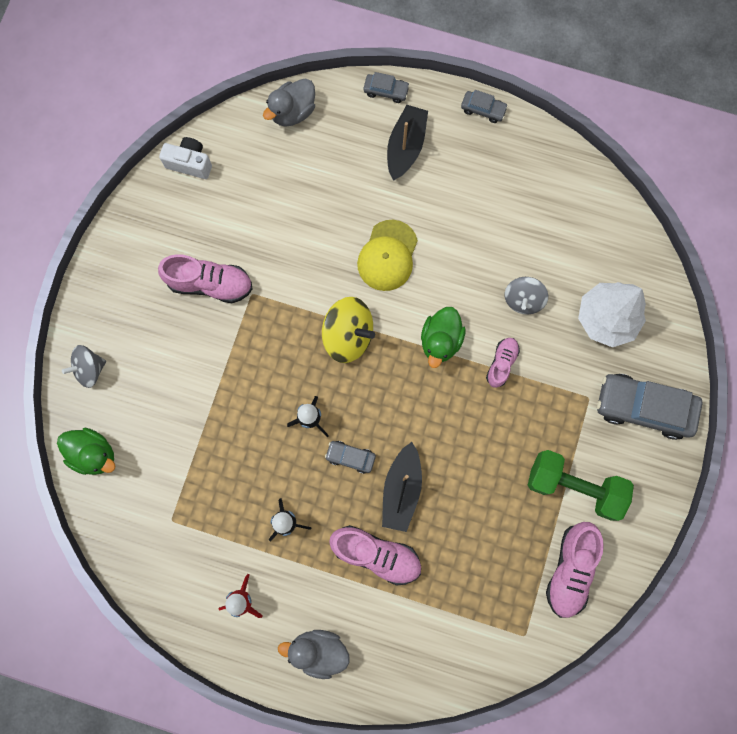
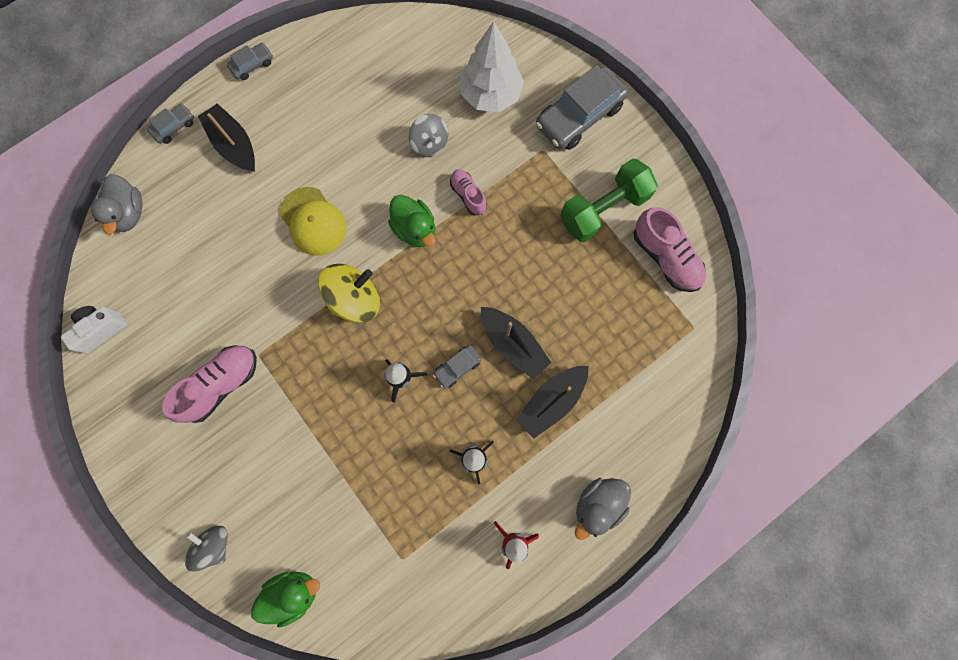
camera: 55 degrees left, 0 degrees up
grey spinning top [62,345,106,388] -> grey spinning top turned 135 degrees clockwise [185,526,228,572]
pink shoe [329,525,421,586] -> black boat [516,366,588,439]

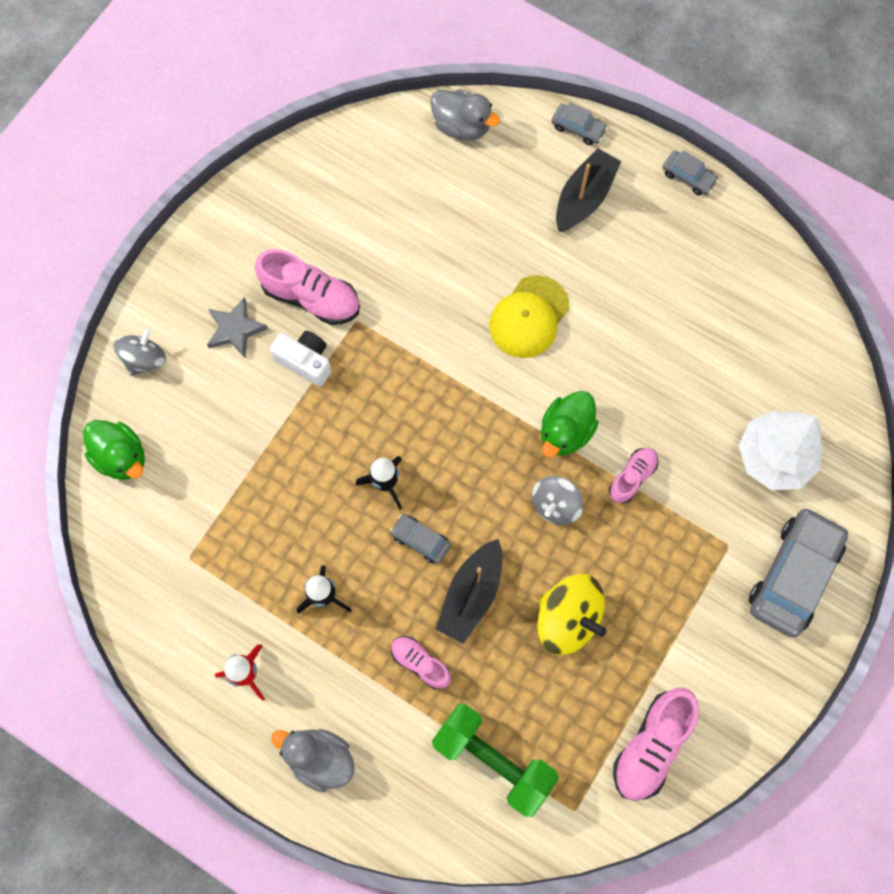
camera: 70 degrees right, 5 degrees down
white camera [61,306,127,354] -> white camera moved to [270,331,332,386]
grey duck [91,174,143,234] -> grey duck turned 120 degrees counterclockwise [430,89,500,141]
yellow spinning top [318,264,380,323] -> yellow spinning top moved to [537,574,607,655]
grey spinning top [409,114,448,157] -> grey spinning top moved to [532,476,583,525]
black boat [516,366,588,439] -> pink shoe [391,636,451,690]
grey car [536,65,628,150] -> grey car turned 90 degrees clockwise [749,507,848,638]
green dumbbell [560,158,658,242] -> green dumbbell moved to [432,704,559,817]
none -> grey star [207,297,268,358]

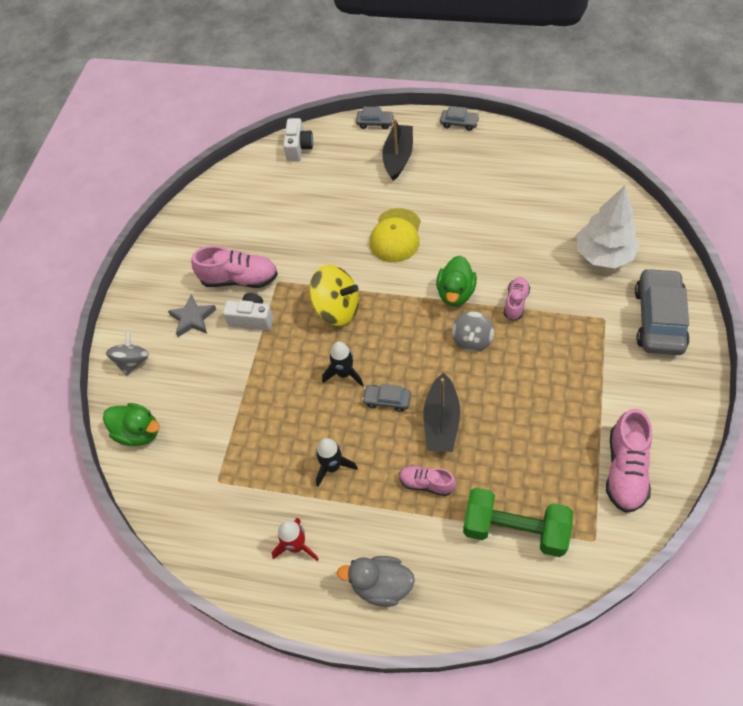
camera: 15 degrees left, 15 degrees down
grey duck [430,89,500,141] -> white camera [283,118,313,162]
yellow spinning top [537,574,607,655] -> yellow spinning top moved to [309,265,359,326]

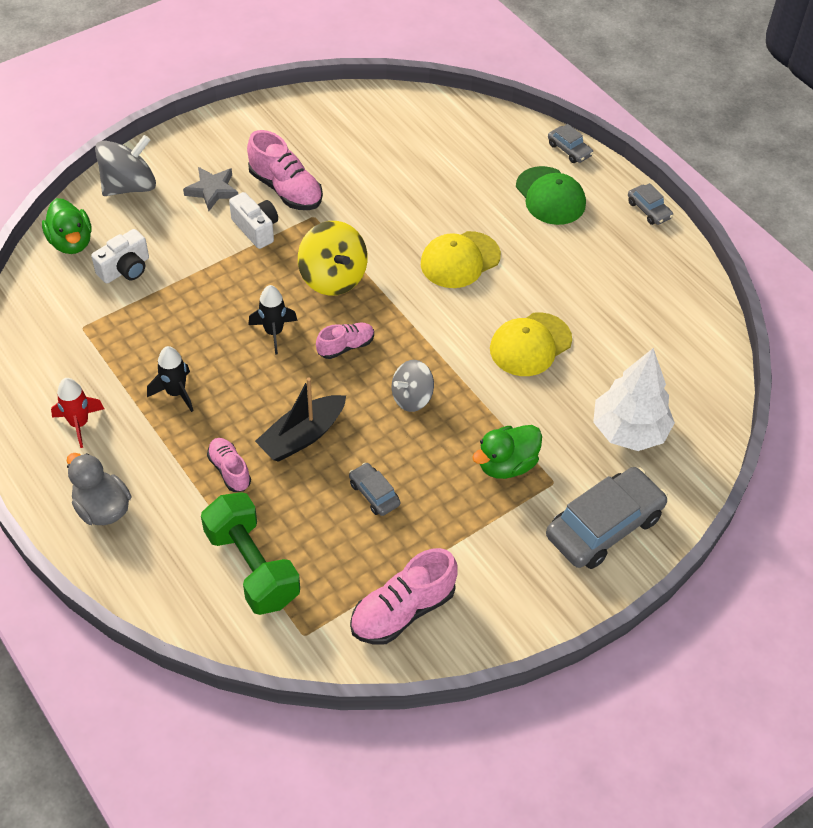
camera: 35 degrees right, 5 degrees down
grey spinning top [106,332,149,376] -> grey spinning top [95,135,156,196], size x1.52
white camera [283,118,313,162] -> white camera moved to [91,229,149,283]
grey car [362,384,411,412] -> grey car moved to [349,463,400,516]
black boat [382,118,413,181] -> green cap [516,166,586,225]
green duck [436,256,477,306] -> green duck moved to [472,425,542,479]
pink shoe [504,277,530,321] -> pink shoe moved to [316,323,374,359]
none -> yellow cap [490,312,572,376]

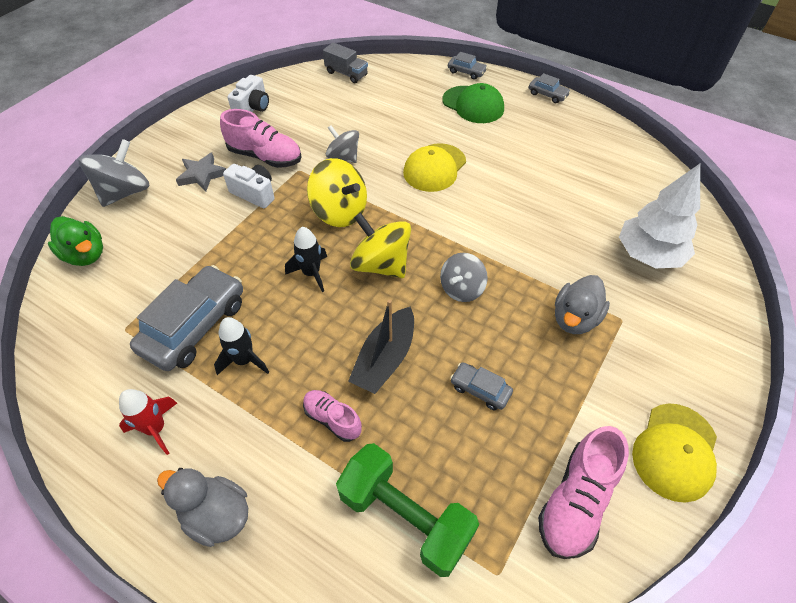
camera: 20 degrees left, 0 degrees up
white camera [91,229,149,283] -> white camera moved to [227,75,269,112]
pink shoe [316,323,374,359] -> yellow spinning top [350,213,411,278]
green duck [472,425,542,479] -> grey duck [555,275,610,334]
yellow cap [490,312,572,376] -> yellow cap moved to [632,403,717,503]
grey car [546,467,668,569] -> grey car moved to [130,265,243,371]
none -> grey truck [323,42,368,83]
none -> grey spinning top [326,125,359,163]

